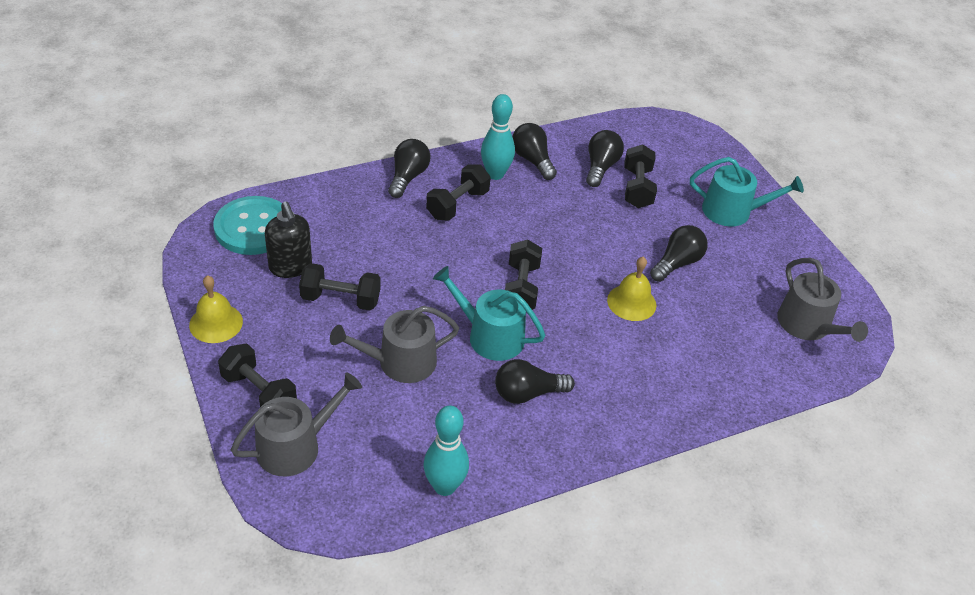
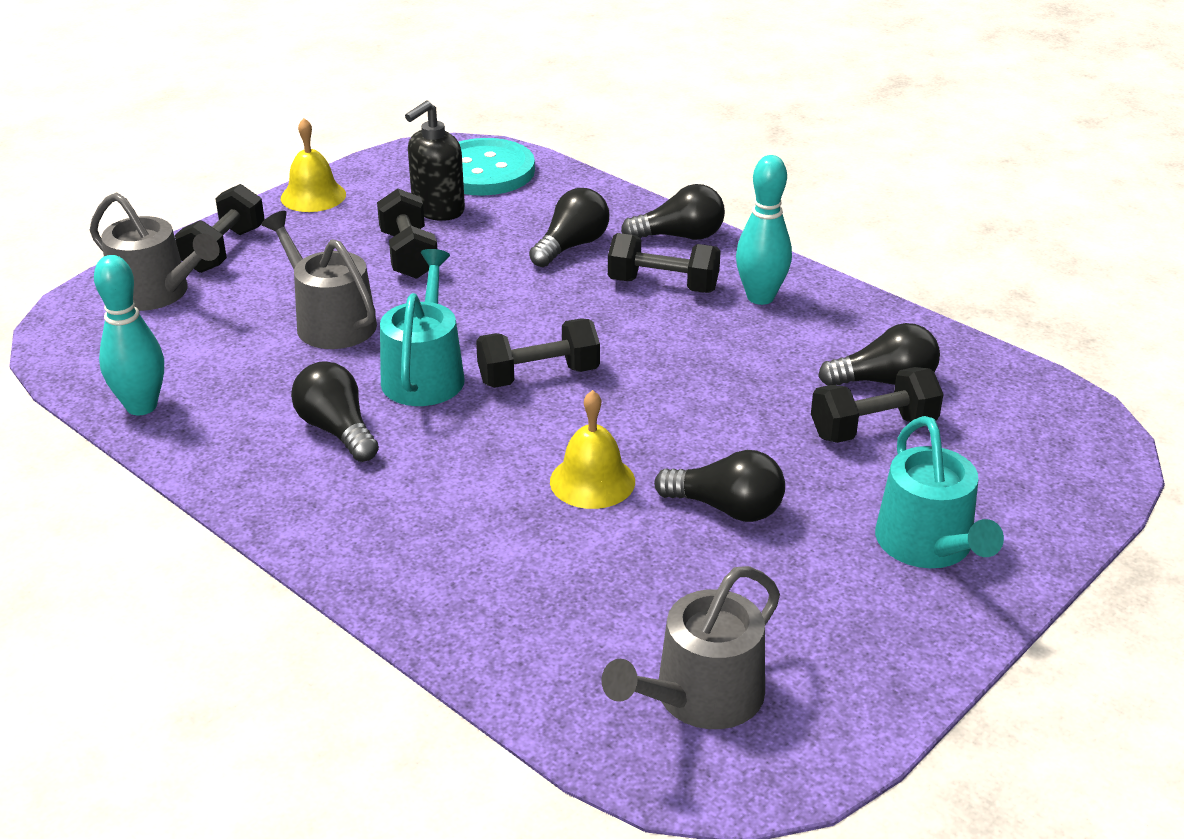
camera: 70 degrees right, 10 degrees down
black light bulb [512,123,557,180] -> black light bulb moved to [529,188,609,267]

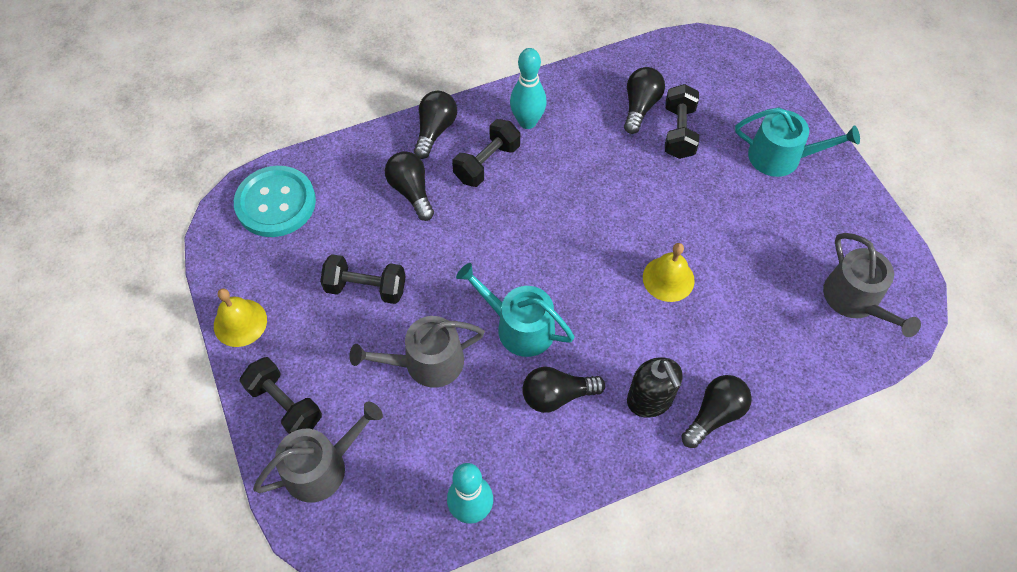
camera: 65 degrees left, 25 degrees up
black soap dispenser [405,101,465,221] -> black soap dispenser moved to [627,357,683,418]
black dumbbell [476,318,600,388] -> none
black light bulb [654,450,785,522] -> black light bulb moved to [681,375,752,448]

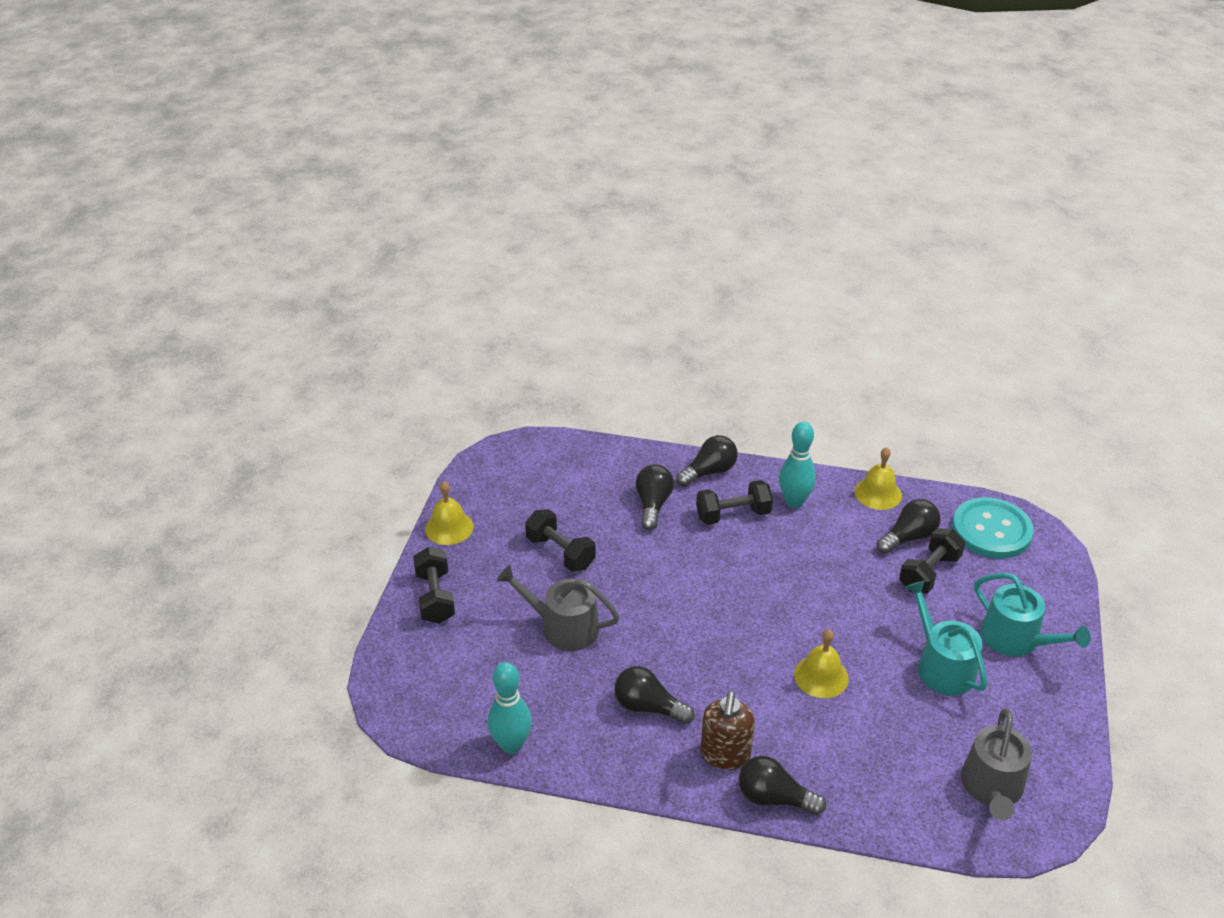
camera: 35 degrees right, 20 degrees down
turquoise button [234,166,316,237] -> turquoise button moved to [952,497,1034,559]
grey watering can [253,402,383,503] -> none
turquoise watering can [456,263,575,357] -> turquoise watering can moved to [905,580,987,696]
black soap dispenser [627,357,683,418] -> brown soap dispenser [701,691,755,770]
black light bulb [681,375,752,448] -> black light bulb turned 150 degrees counterclockwise [739,756,826,815]
none -> yellow bell [854,447,902,510]

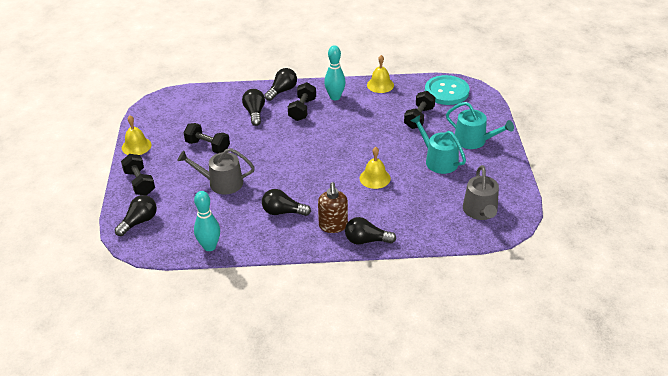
camera: 15 degrees left, 0 degrees up
black dumbbell [696,480,773,525] -> black dumbbell turned 45 degrees counterclockwise [288,82,316,121]
black light bulb [877,499,941,554] -> black light bulb moved to [115,195,157,236]

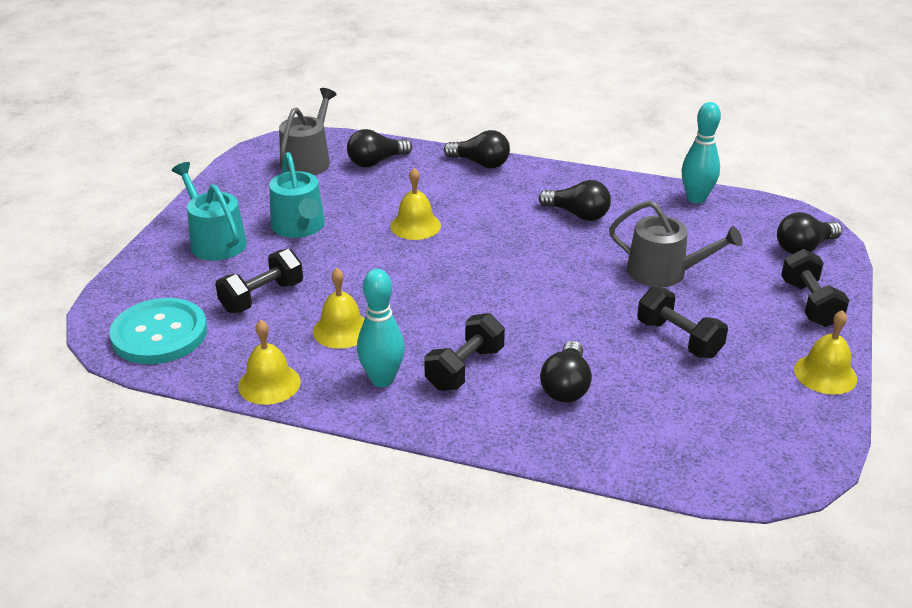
camera: 160 degrees left, 5 degrees down
black light bulb [264,68,297,101] -> black light bulb moved to [347,129,412,167]
brown soap dispenser [318,182,348,233] -> none
none -> yellow bell [313,268,365,349]

